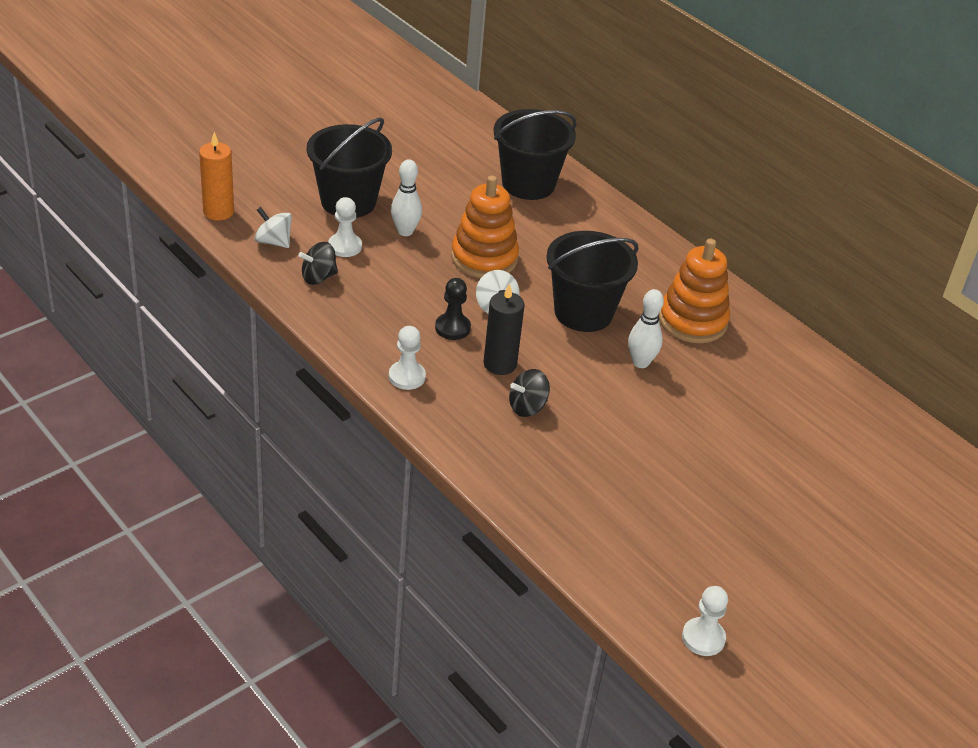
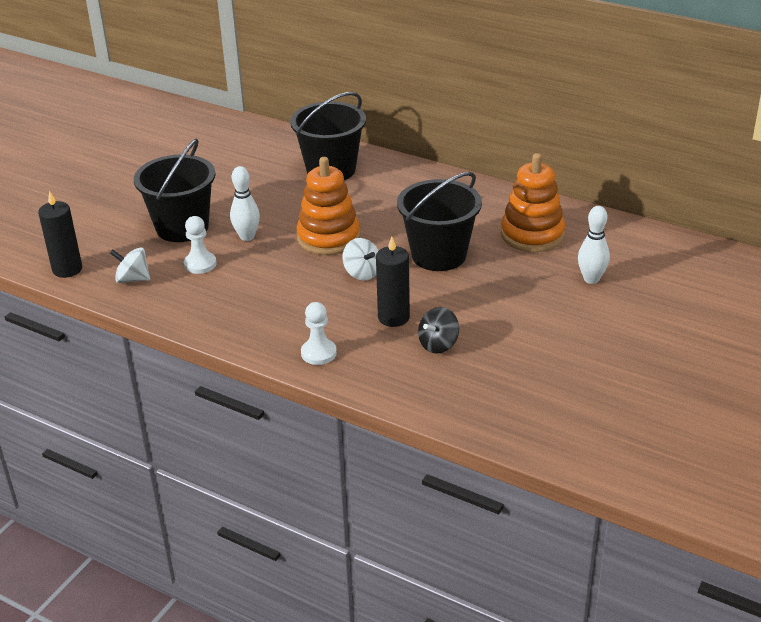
camera: 15 degrees left, 5 degrees down
orange candle [199,132,234,220] -> black candle [38,191,82,278]
black spinning top [299,242,338,285] -> none
black pawn [435,278,471,340] -> none
white bowling pin [628,289,664,368] -> white bowling pin moved to [578,206,610,284]
white pawn [682,586,728,656] -> none

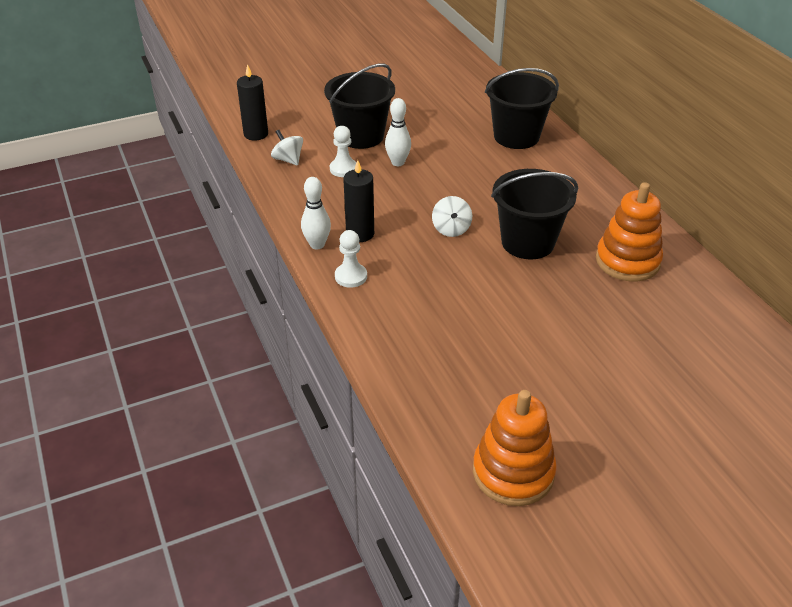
camera: 35 degrees right, 5 degrees up
orange stacking toy [297,157,360,255] -> orange stacking toy moved to [473,390,557,506]
black candle [376,236,410,327] -> black candle moved to [343,160,374,242]
black spinning top [418,307,459,354] -> none
white bowling pin [578,206,610,284] -> white bowling pin moved to [301,177,331,249]

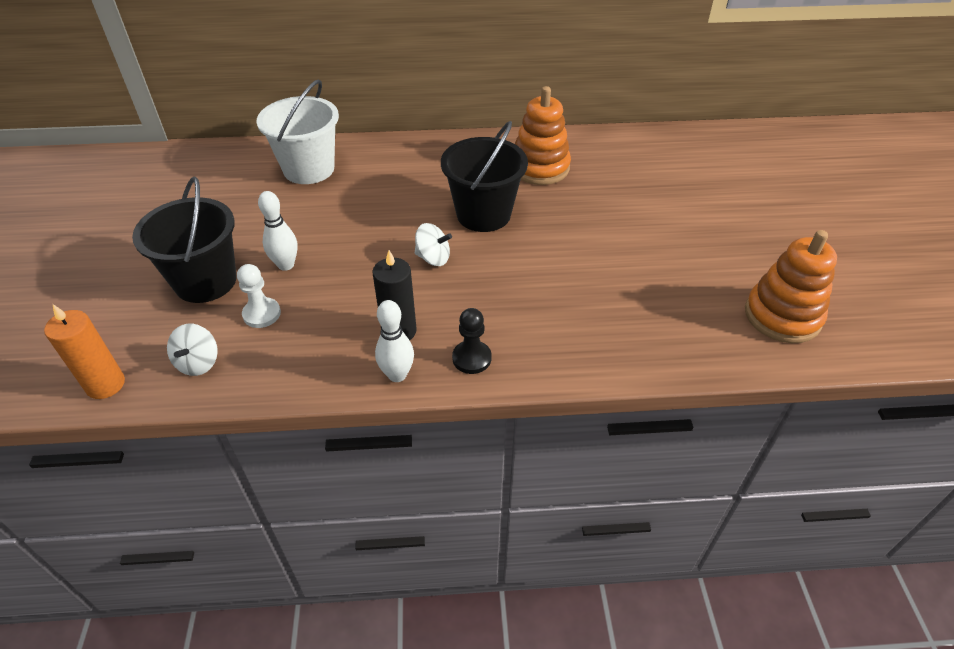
camera: 70 degrees left, 5 degrees up
black candle [237,64,268,141] -> orange candle [44,304,125,399]
white spinning top [271,130,303,166] -> white spinning top turned 60 degrees counterclockwise [167,324,218,376]
white pawn [335,230,367,288] -> black pawn [452,308,491,374]
black bucket [485,68,559,149] -> white bucket [257,79,339,184]

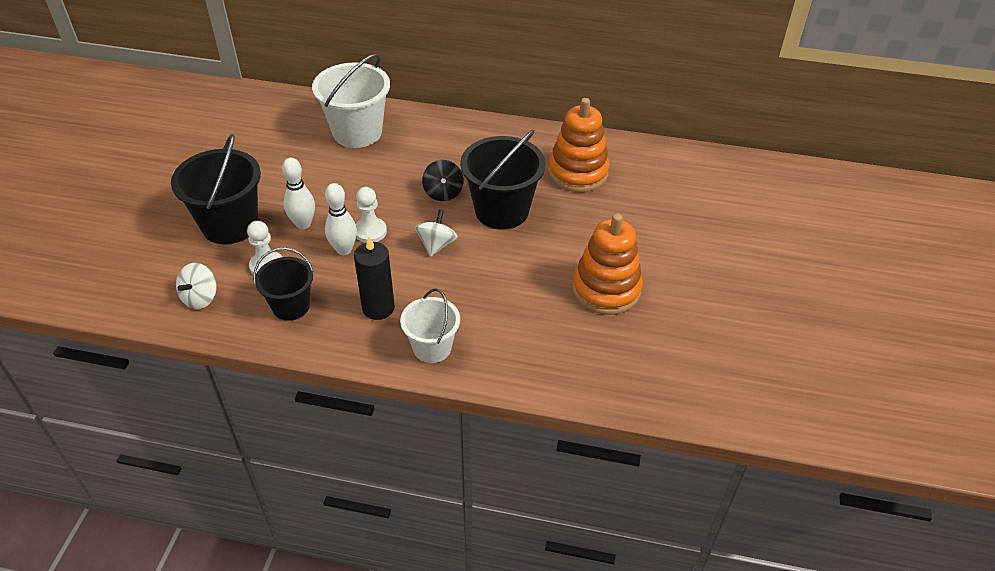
camera: 15 degrees right, 0 degrees up
orange candle [44,304,125,399] -> none
white bowling pin [375,300,414,382] -> white bowling pin moved to [325,183,357,255]
white spinning top [415,223,452,266] -> white spinning top turned 105 degrees counterclockwise [415,209,458,257]
black pawn [452,308,491,374] -> white bucket [400,289,460,363]
orange stacking toy [745,230,837,343] -> orange stacking toy moved to [572,213,643,315]
none -> black bucket [253,247,314,321]
none -> white pawn [356,187,387,243]
none -> black spinning top [422,160,464,201]

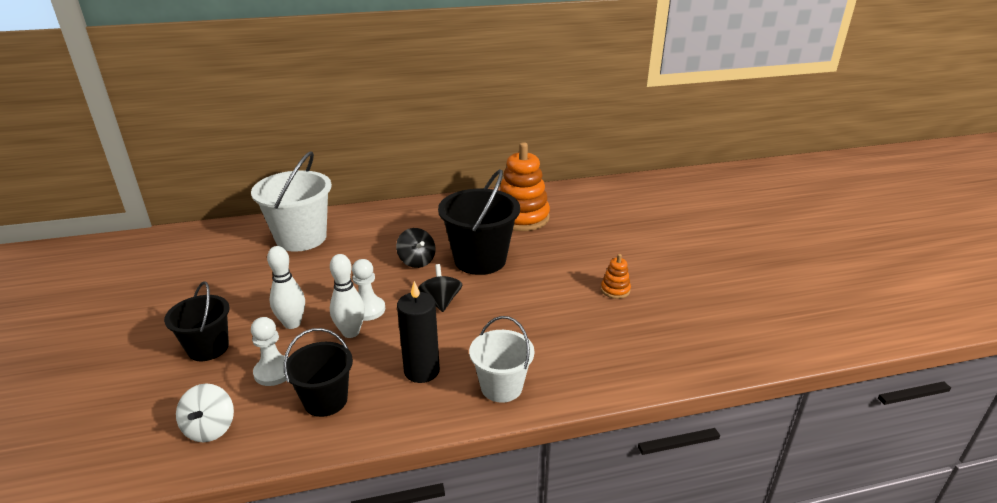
camera: 25 degrees left, 15 degrees down
black bucket [171,134,261,245] -> black bucket [164,281,230,361], size x0.62
white spinning top [415,209,458,257] -> black spinning top [418,264,462,312]
orange stacking toy [572,213,643,315] -> orange stacking toy [601,254,631,299], size x0.45

